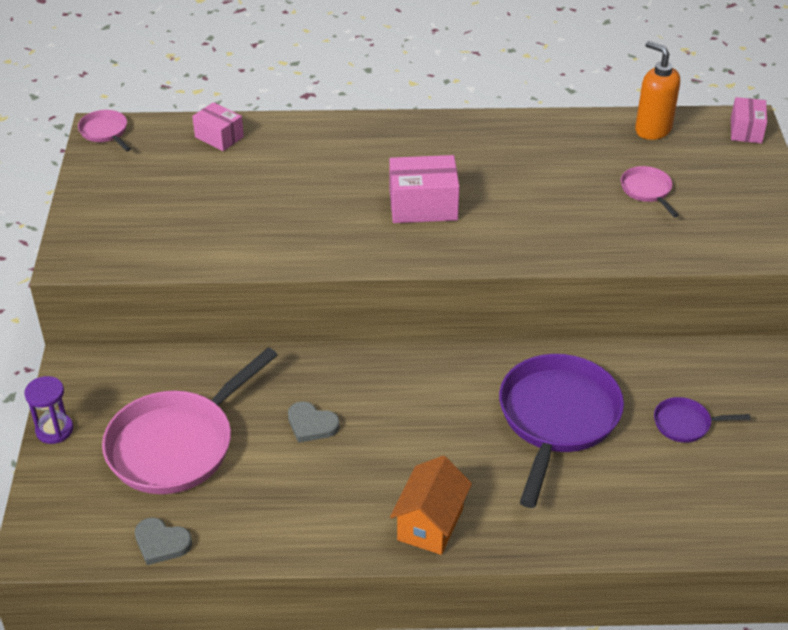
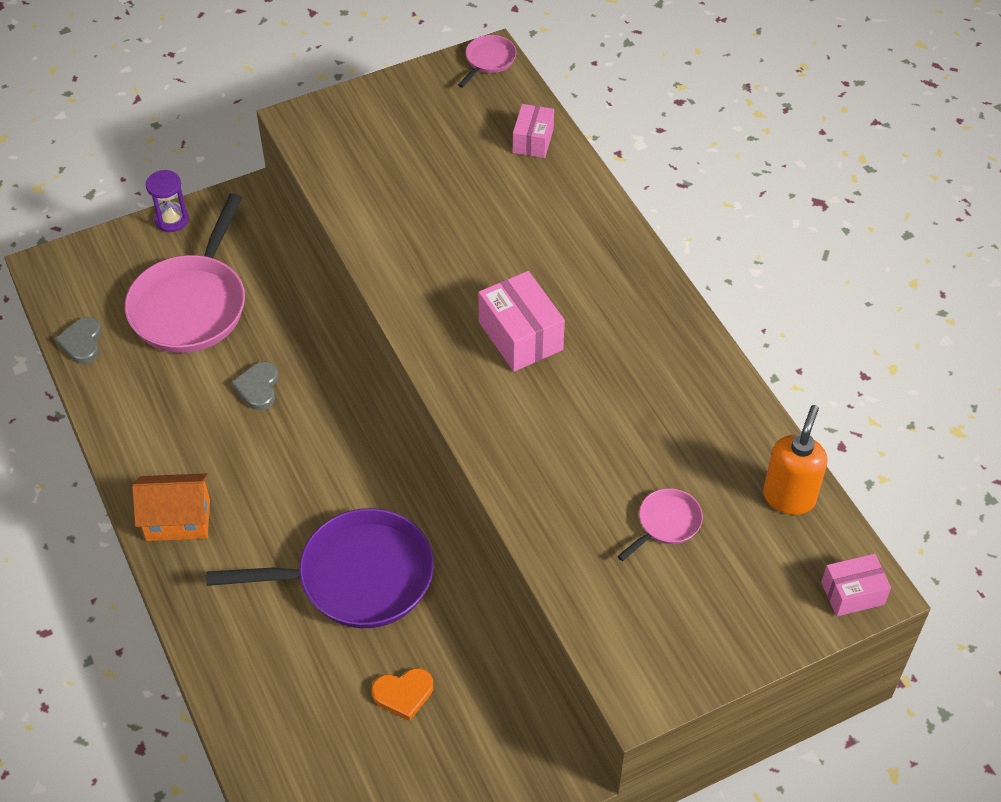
camera: 65 degrees right, 10 degrees up
pink pan [102,347,278,494] -> pink pan turned 90 degrees counterclockwise [125,194,245,353]
purple pan [654,397,751,443] -> orange heart [372,668,433,721]

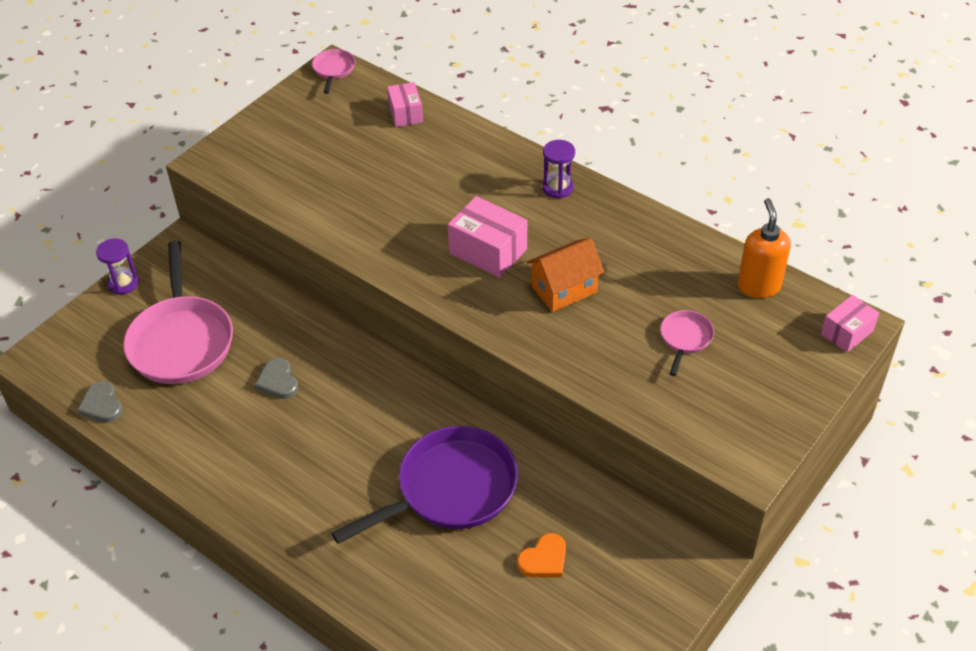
camera: 25 degrees left, 5 degrees down
orange house [132,473,210,541] -> orange house moved to [527,238,604,312]
none -> purple hourglass [543,140,575,198]

